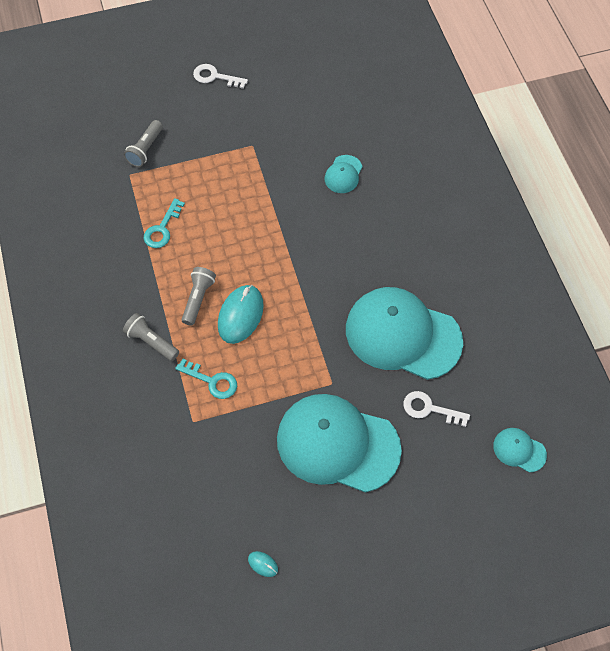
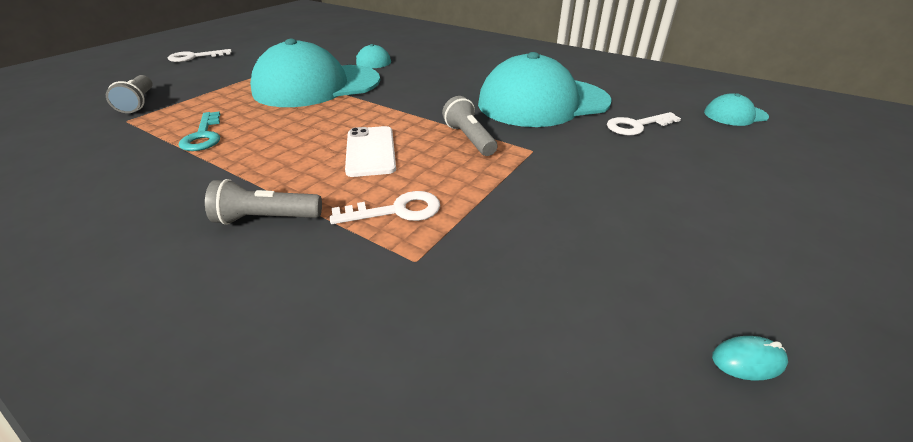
camera: 40 degrees left, 25 degrees down
turquoise key [175,358,237,399] -> white key [330,191,440,224]
grey flashlight [182,267,216,326] -> grey flashlight moved to [442,96,497,156]
turquoise mouse [218,285,264,344] -> white phone [345,126,396,177]
turquoise cap [277,394,402,493] -> turquoise cap moved to [250,39,380,107]

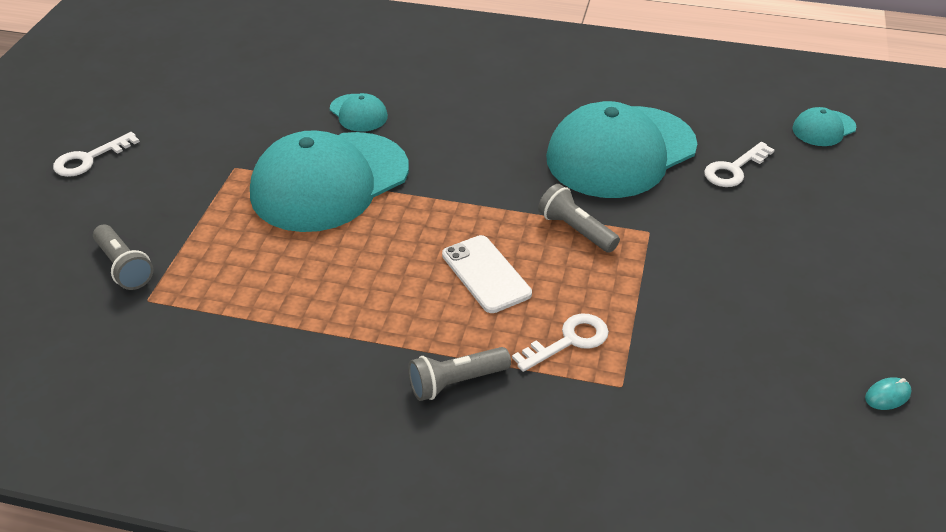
camera: 20 degrees left, 5 degrees up
turquoise key [179,111,220,151] -> none

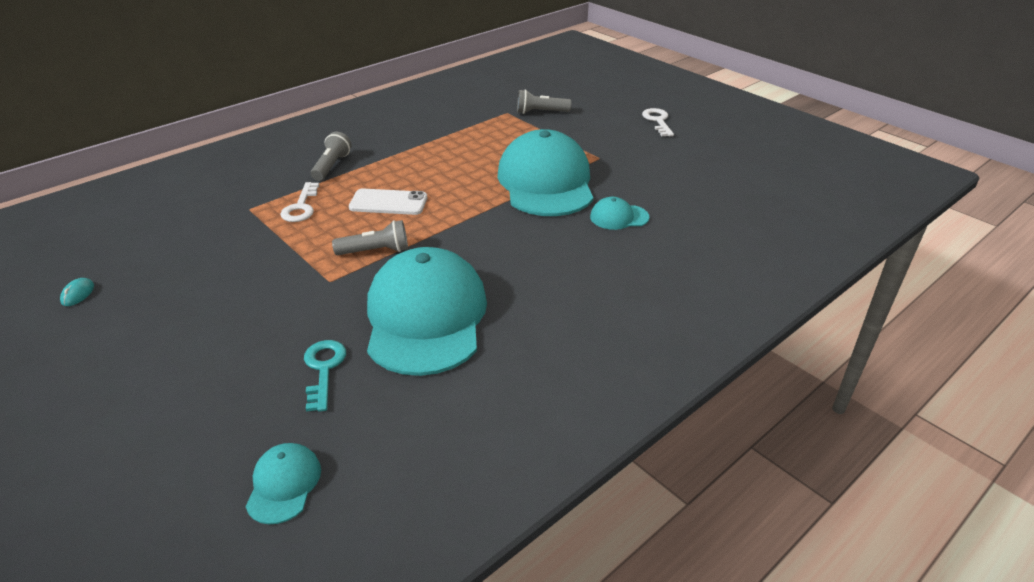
camera: 125 degrees right, 5 degrees down
white key [704,142,775,187] -> turquoise key [304,340,346,412]

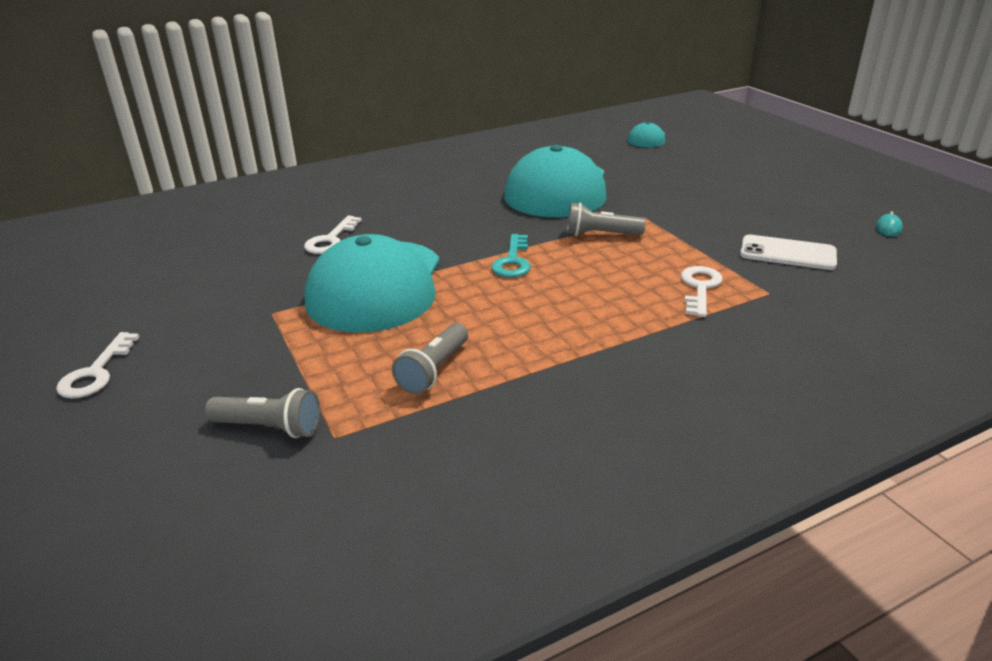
camera: 165 degrees left, 5 degrees down
turquoise key [304,340,346,412] -> turquoise key moved to [491,234,531,278]
grey flashlight [311,132,352,181] -> grey flashlight moved to [392,323,468,394]
white phone [349,189,427,215] -> white phone moved to [740,235,837,270]
turquoise cap [590,197,649,230] -> white key [304,216,362,254]

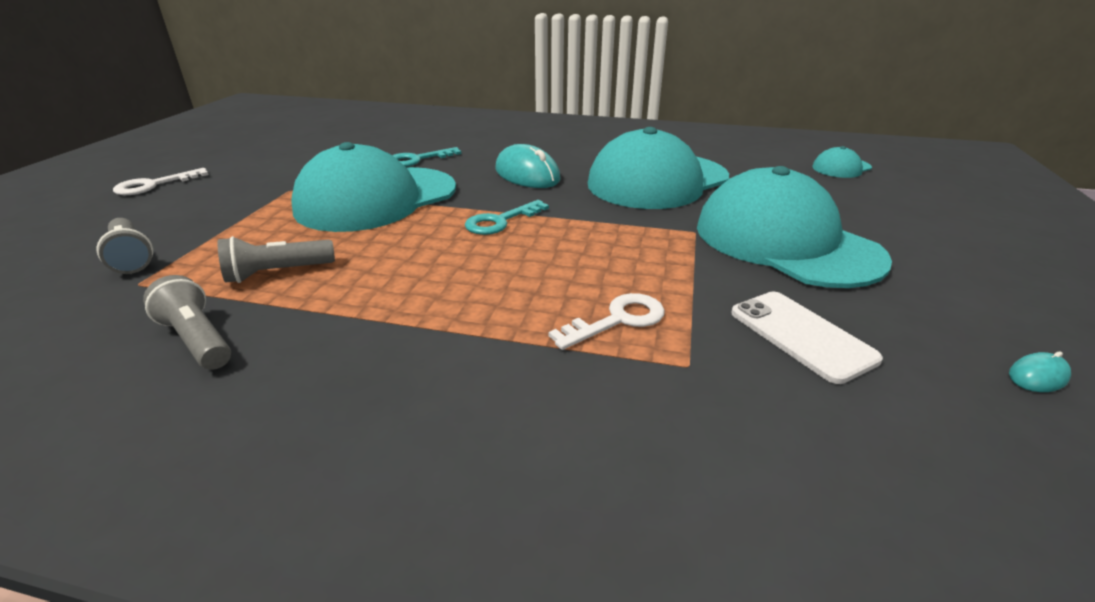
camera: 40 degrees right, 0 degrees up
white key [304,216,362,254] -> turquoise key [392,147,461,167]
grey flashlight [567,202,645,236] -> grey flashlight moved to [143,275,231,370]
none -> turquoise mouse [495,144,560,188]
none -> turquoise cap [697,166,892,288]

